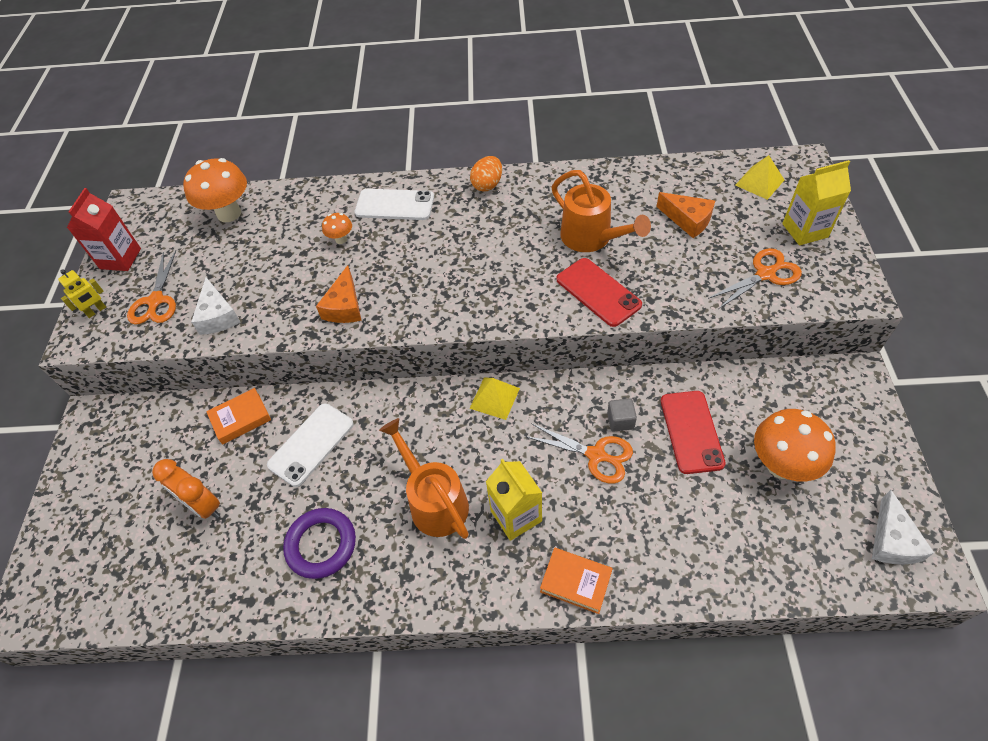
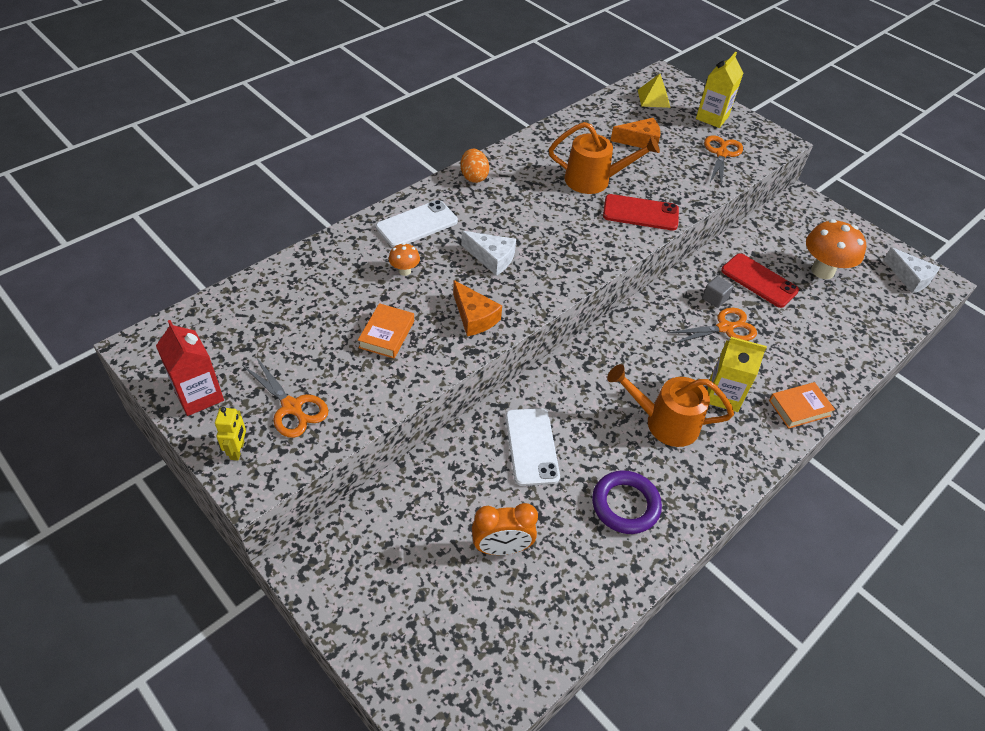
camera: 50 degrees left, 5 degrees down
orange mushroom [183,158,247,222] -> none
white cheese [191,277,240,335] -> white cheese moved to [461,231,516,276]
orange book [206,388,271,445] -> orange book moved to [358,303,414,358]
yellow pyramid [469,378,520,420] -> none

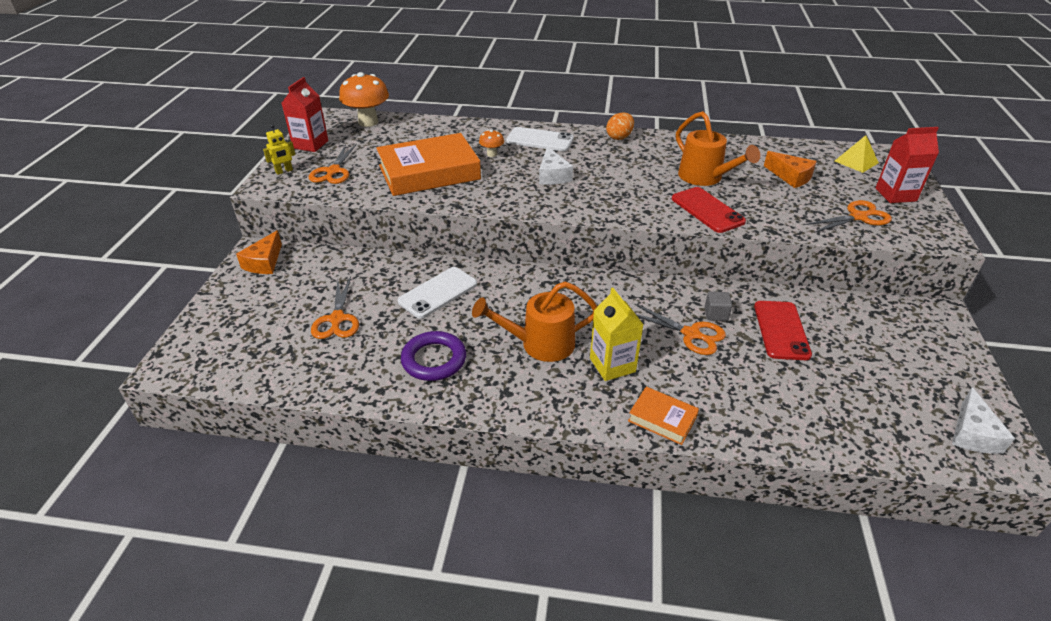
camera: 55 degrees right, 10 degrees down
orange book [358,303,414,358] -> orange book [376,133,481,196], size x2.13
orange cheese [453,280,502,336] -> orange cheese moved to [236,230,282,274]
orange clock [472,503,538,555] -> orange scissors [311,277,359,339]
orange watering can [607,364,734,447] -> orange watering can turned 75 degrees counterclockwise [472,281,597,362]
yellow carton [696,52,743,128] -> red carton [875,127,939,203]
orange mushroom [806,219,866,279] -> orange mushroom moved to [339,72,389,127]

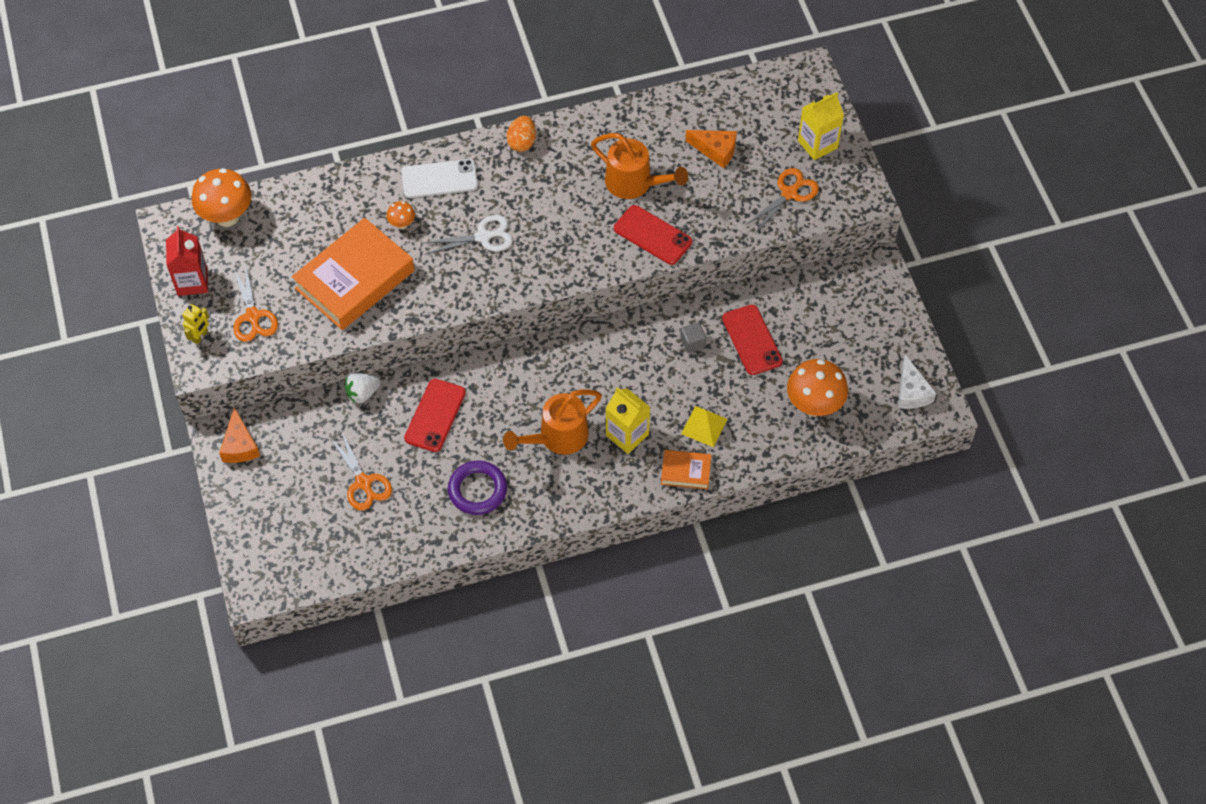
camera: 25 degrees left, 20 degrees up
white phone [397,267,477,319] -> red phone [404,379,466,452]
white cheese [539,146,573,185] -> white scissors [424,215,513,255]
orange scissors [634,304,726,355] -> none
yellow pyramid [835,135,879,173] -> yellow pyramid moved to [681,406,727,447]
red carton [875,127,939,203] -> yellow carton [798,92,844,160]
none -> white strawberry [344,373,380,404]
none -> orange mushroom [787,359,848,417]

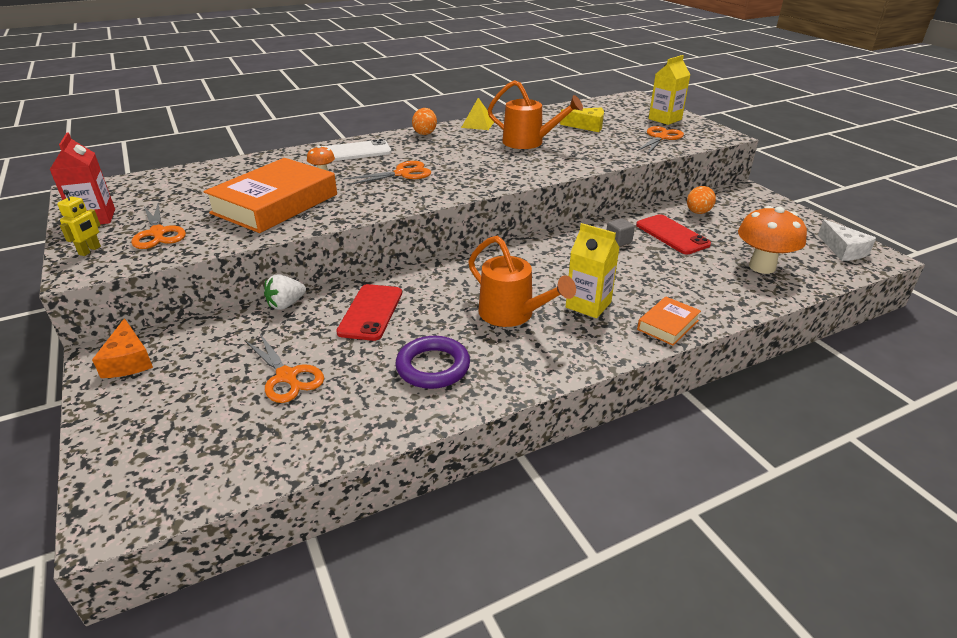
camera: 10 degrees left, 25 degrees down
orange mushroom [192,168,252,227] -> none
white scissors [424,215,513,255] -> orange scissors [343,161,431,185]
orange watering can [503,389,602,455] -> orange watering can turned 90 degrees counterclockwise [468,236,576,327]
red phone [614,205,692,265] -> none
orange book [661,450,711,490] -> orange book turned 45 degrees counterclockwise [637,297,701,346]
yellow pyramid [681,406,727,447] -> yellow pyramid moved to [461,98,494,130]
orange cheese [685,130,737,168] -> yellow cheese [560,107,604,132]
none -> orange egg [687,186,716,214]

